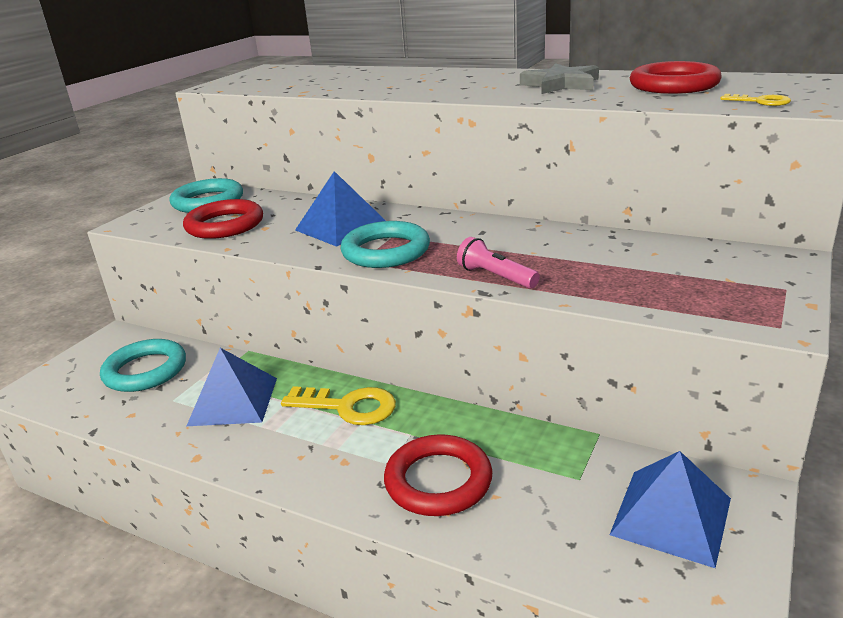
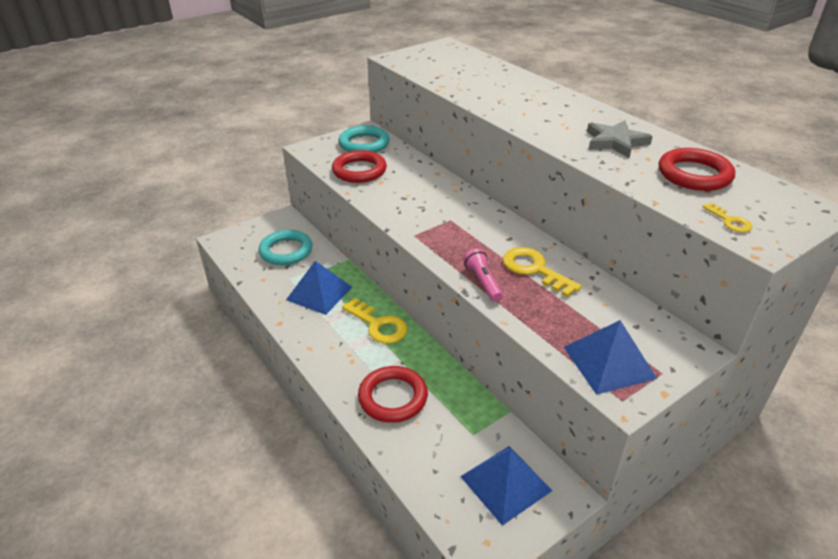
camera: 25 degrees right, 10 degrees up
blue pyramid [295,171,386,247] -> blue pyramid moved to [564,320,657,395]
turquoise ring [340,221,430,268] -> none
none -> yellow key [503,247,582,297]

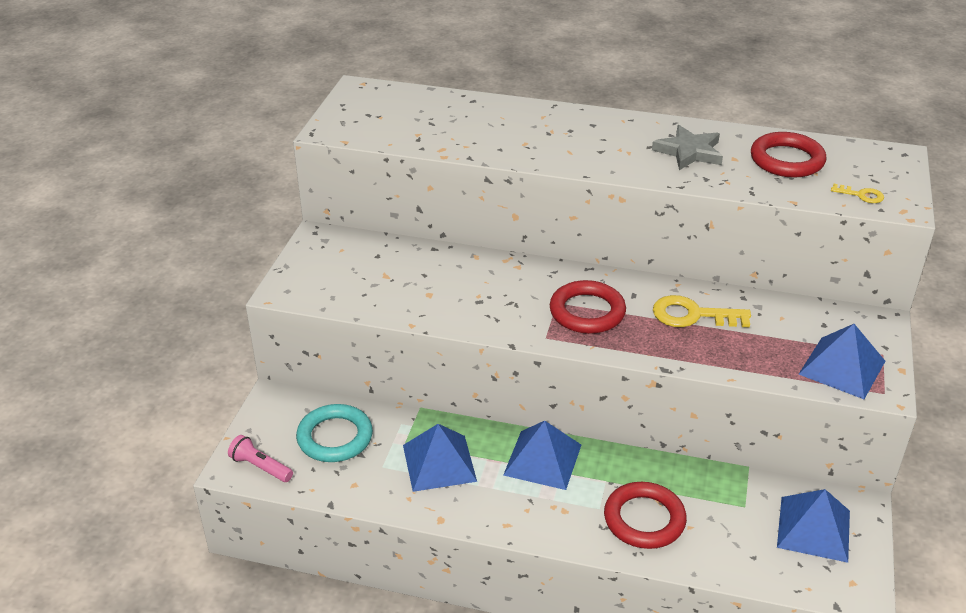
camera: 40 degrees left, 0 degrees up
red ring [332,150,387,183] -> red ring moved to [550,280,626,334]
turquoise ring [338,126,390,153] -> none
yellow key [342,298,407,344] -> blue pyramid [503,421,581,490]
pink flashlight [463,248,503,302] -> pink flashlight moved to [228,435,293,482]

